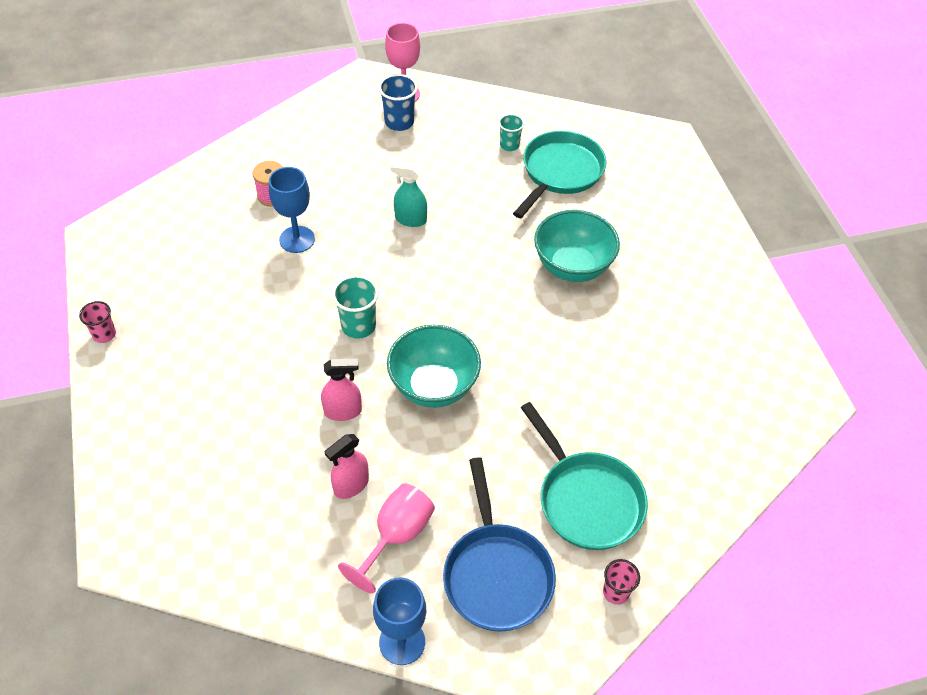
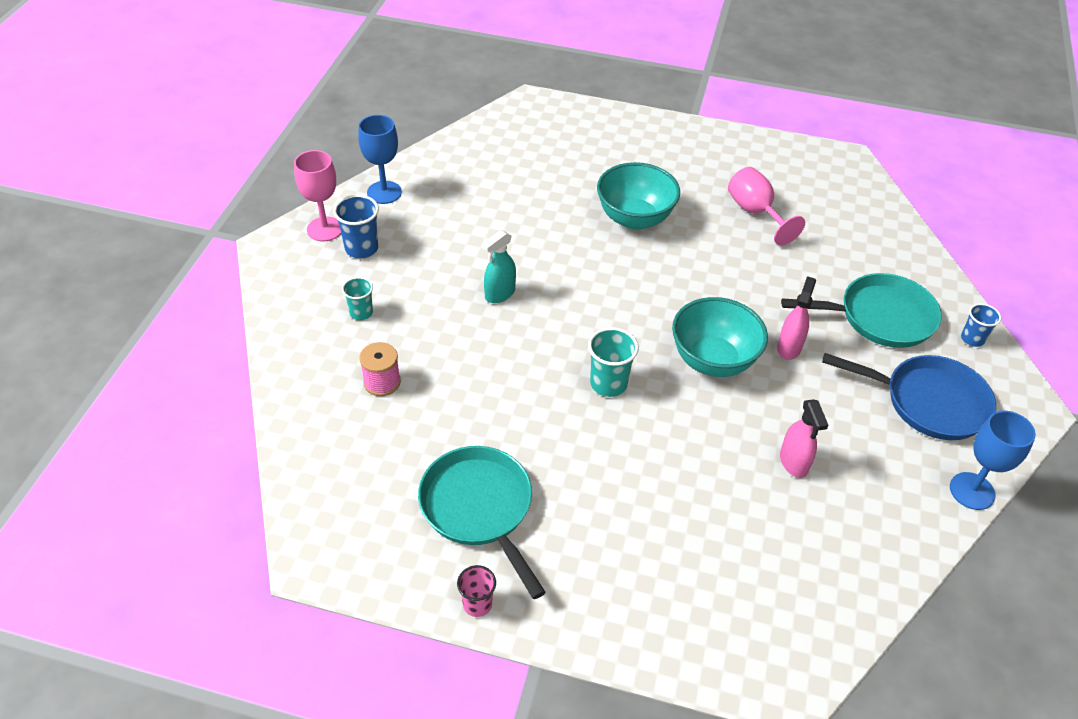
camera: 60 degrees left, 5 degrees down
blue goblet [269,167,315,253] -> blue goblet moved to [358,115,402,204]
pink spray bottle [321,359,362,421] -> pink spray bottle moved to [777,276,816,360]
pink goblet [338,483,435,594] -> pink goblet moved to [728,167,805,245]
turquoise cup [499,114,524,151] -> turquoise cup moved to [342,277,373,320]
turquoise pan [513,131,606,218] -> turquoise pan moved to [418,446,546,599]
pink cup [603,559,640,605] -> blue cup [961,303,1001,347]

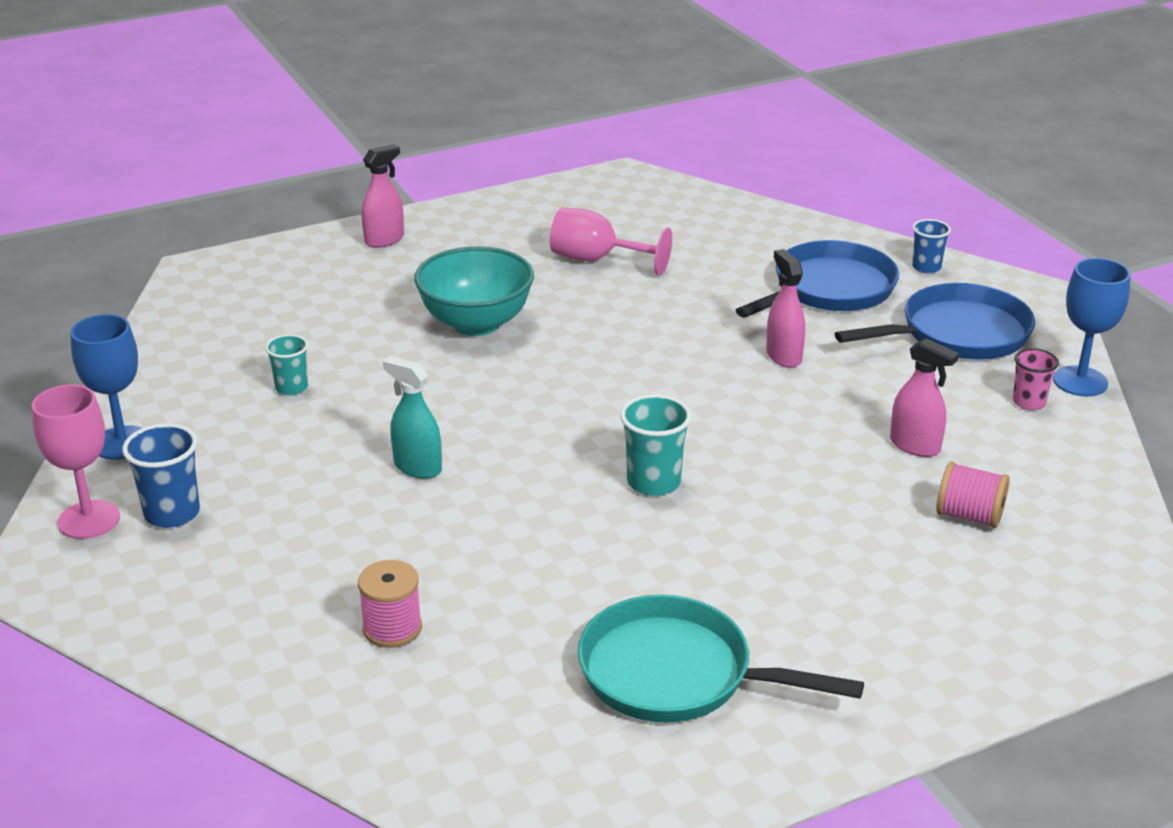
camera: 40 degrees left, 15 degrees down
turquoise cup [342,277,373,320] -> turquoise cup moved to [265,334,308,396]
pink cup [457,565,496,617] -> pink cup moved to [1013,348,1059,410]
turquoise spray bottle [483,230,516,303] -> turquoise spray bottle turned 120 degrees clockwise [383,356,442,479]
turquoise bowl [672,297,768,377] -> none
turquoise pan [781,273,942,348] -> blue pan [736,240,899,318]
none -> pink spray bottle [362,144,404,248]
none -> pink spool [936,462,1010,528]

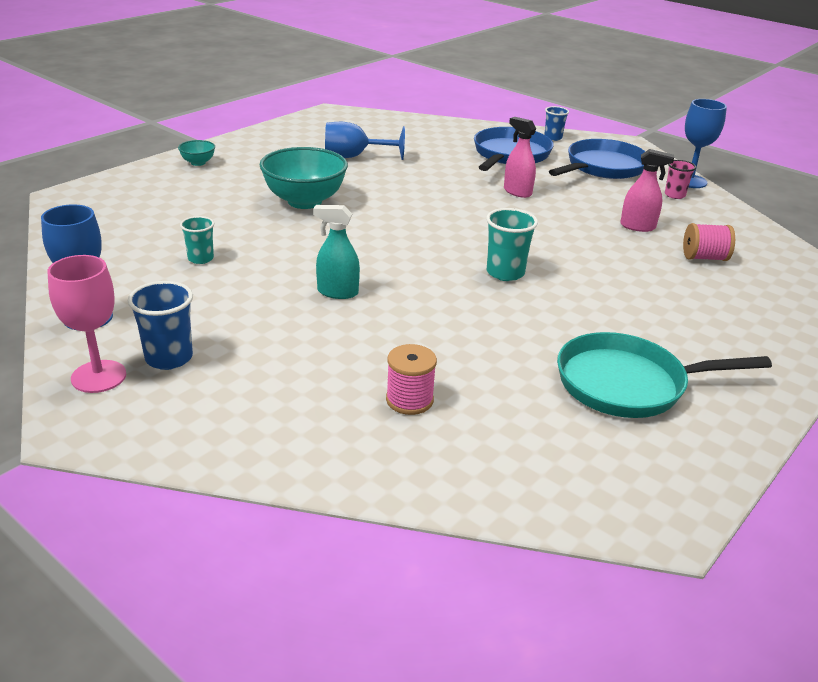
camera: 25 degrees left, 0 degrees up
pink spray bottle [362,144,404,248] -> turquoise bowl [178,140,215,166]
pink goblet [550,208,672,276] -> blue goblet [325,122,405,160]

